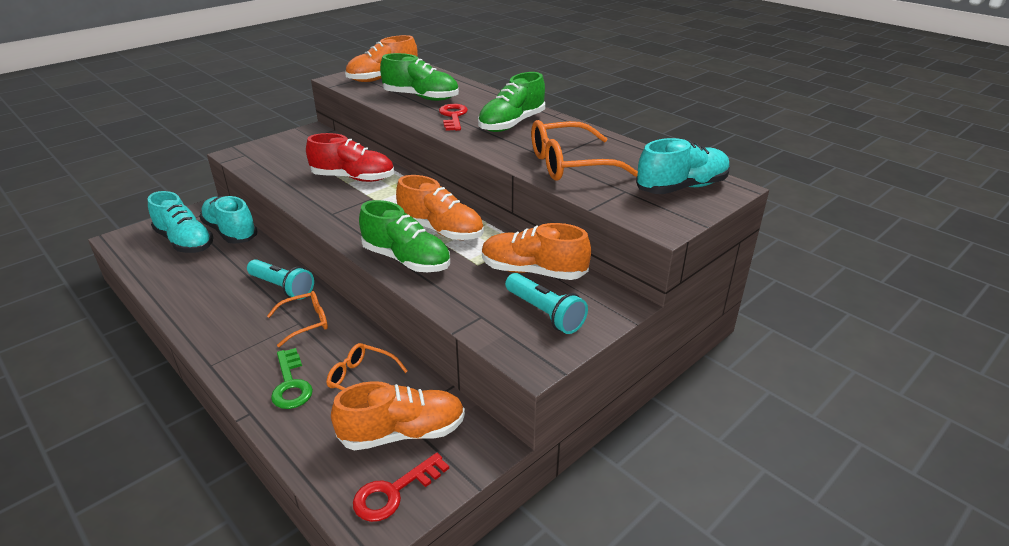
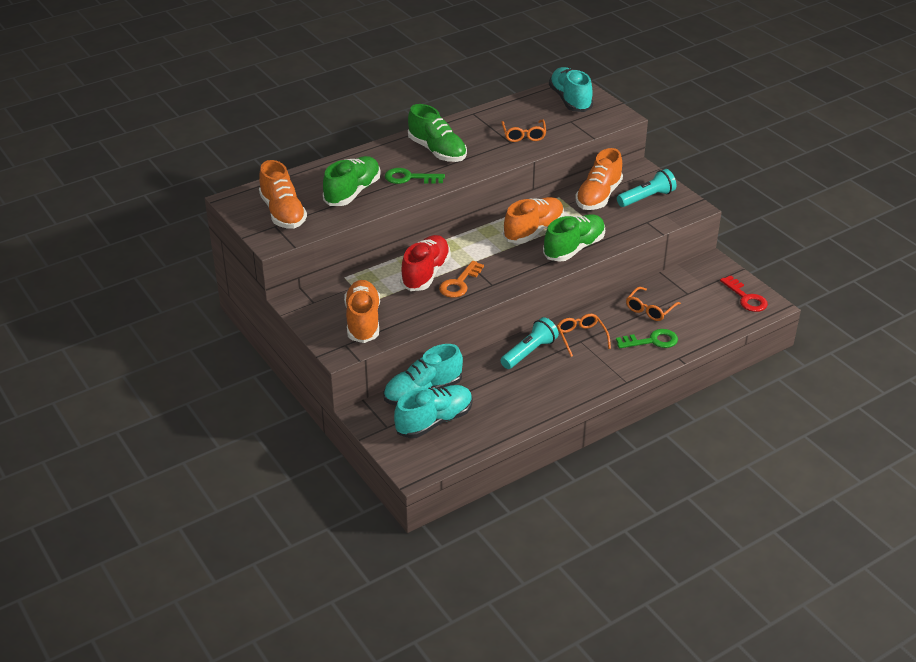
camera: 80 degrees left, 5 degrees up
orange shoe [331,381,465,450] -> orange shoe moved to [344,280,380,343]
red key [439,104,468,131] -> green key [385,168,445,184]
orange glasses [531,120,638,181] -> orange glasses [501,119,546,142], size x0.57
none -> orange key [439,261,484,298]

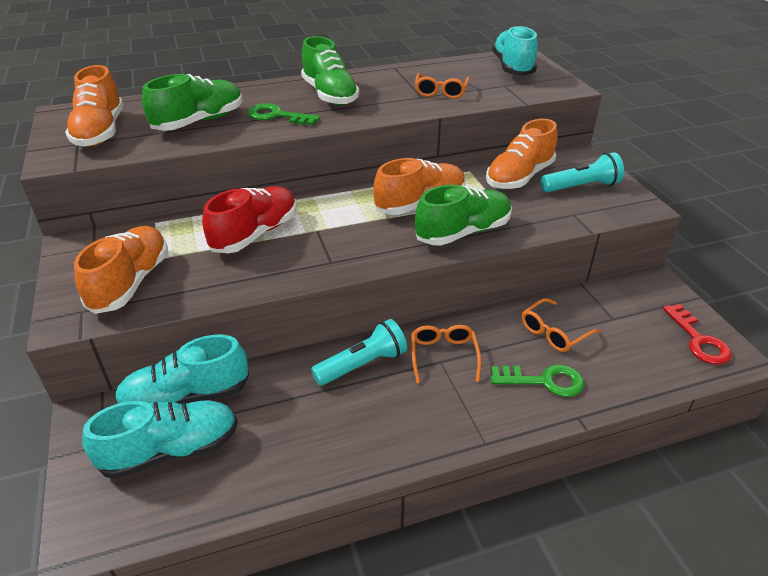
camera: 15 degrees right, 0 degrees up
orange key [439,261,484,298] -> none

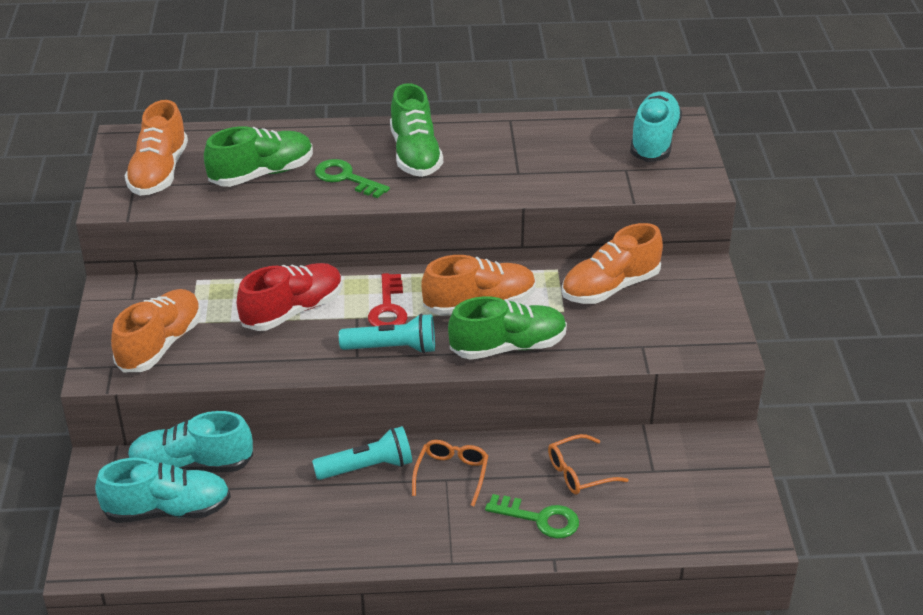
camera: 15 degrees right, 0 degrees up
orange glasses [415,73,470,99] -> none
turquoise flashlight [541,152,624,192] -> turquoise flashlight moved to [339,314,435,354]
red key [663,304,732,365] -> red key moved to [368,273,407,326]

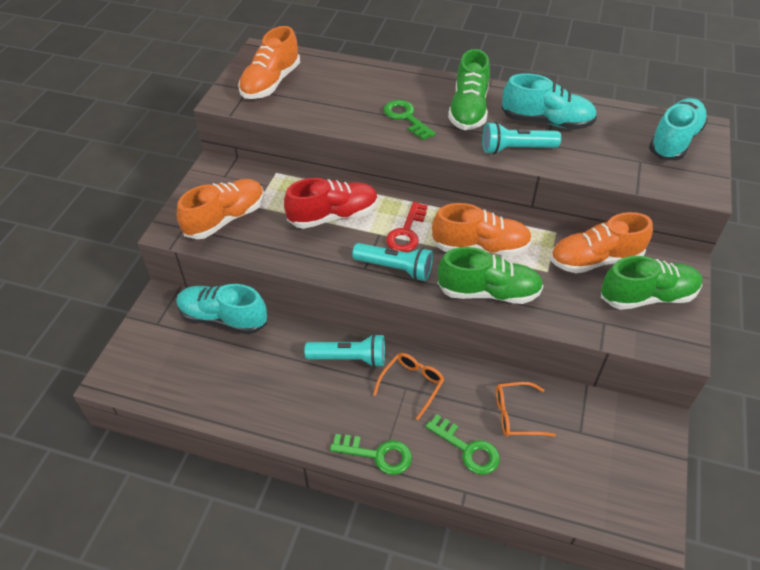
camera: 20 degrees right, 10 degrees up
turquoise shoe [95,458,231,523] -> turquoise shoe moved to [502,73,597,129]
green shoe [204,126,313,187] -> green shoe moved to [601,256,702,310]
none -> green key [330,434,412,475]
none -> turquoise flashlight [482,121,561,154]

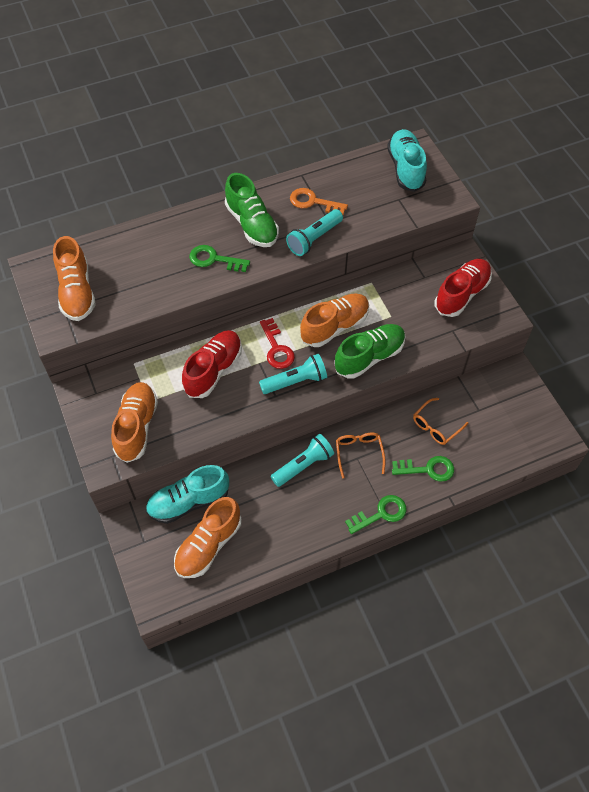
camera: 40 degrees left, 10 degrees up
turquoise shoe [502,73,597,129] -> orange key [290,188,348,215]
orange shoe [550,212,653,273] -> orange shoe moved to [174,497,242,578]
green shoe [601,256,702,310] -> red shoe [434,259,492,317]

